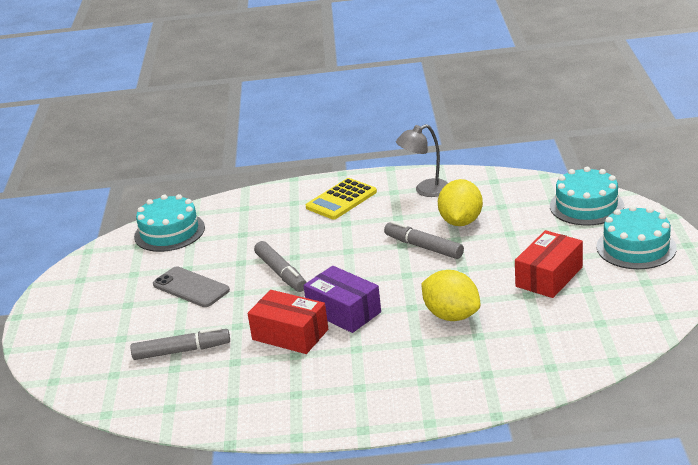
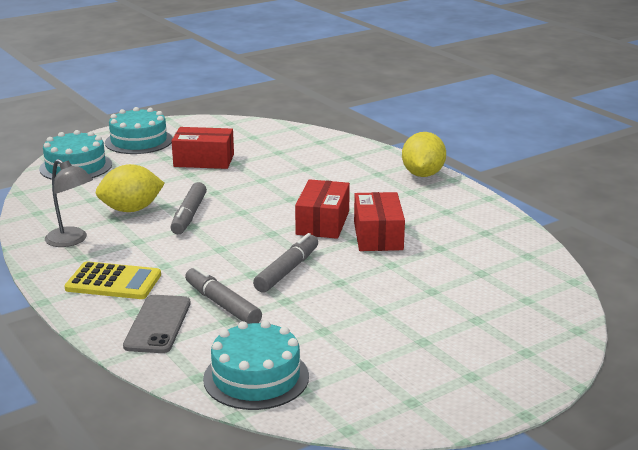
camera: 125 degrees left, 5 degrees down
grey marker [131,327,230,360] -> grey marker moved to [185,266,262,324]
grey phone [153,266,230,307] -> grey phone moved to [123,295,191,353]
purple box [303,266,381,333] -> red box [295,179,350,239]
yellow lemon [421,270,480,321] -> yellow lemon moved to [402,132,446,177]

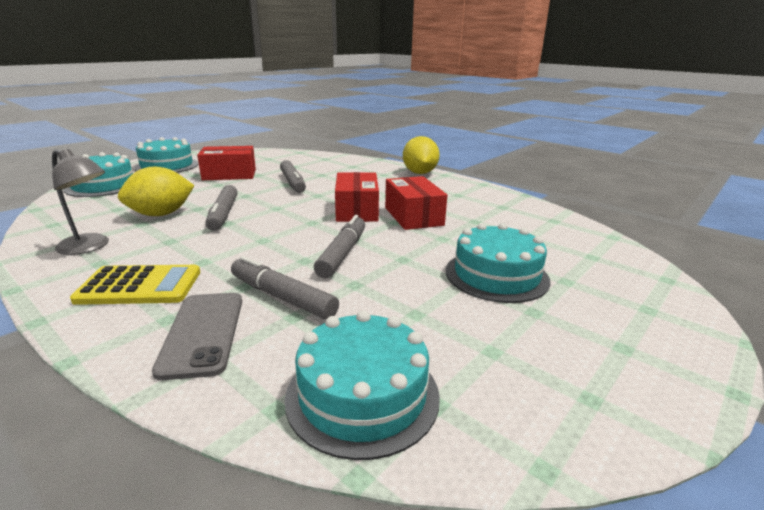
camera: 15 degrees left, 0 degrees up
none -> grey marker [280,160,306,193]
none -> turquoise cake [446,223,550,303]

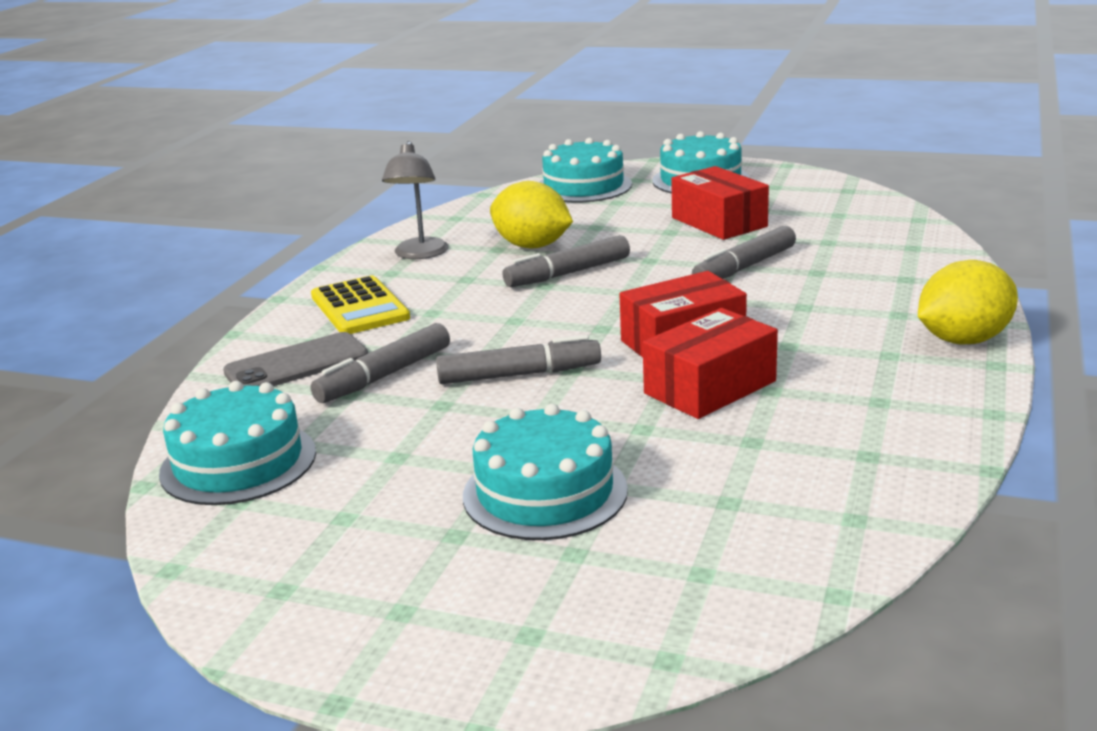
camera: 70 degrees right, 0 degrees up
grey marker [231,256,339,319] -> grey marker turned 150 degrees counterclockwise [311,323,450,403]

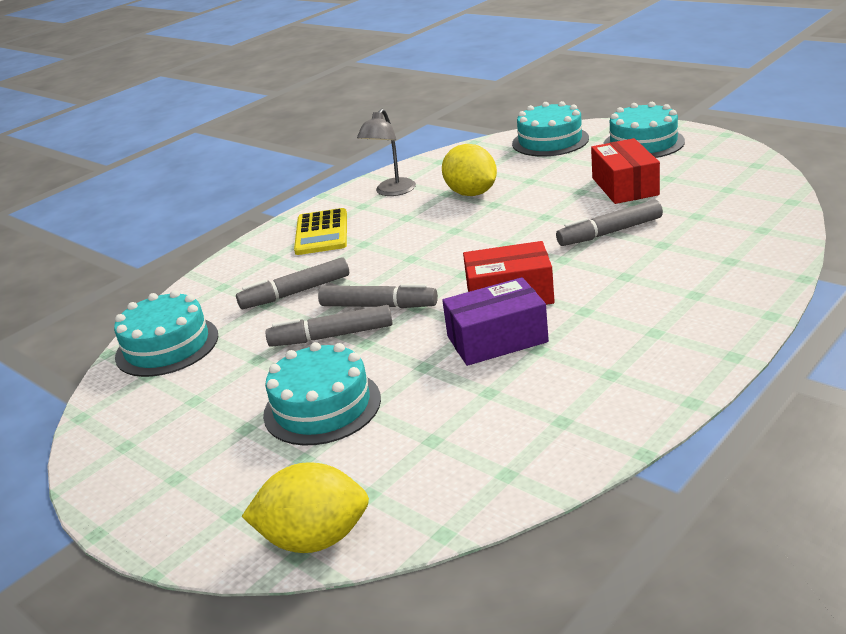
camera: 25 degrees right, 5 degrees up
grey phone [223,332,368,386] -> none
grey marker [503,235,630,287] -> grey marker moved to [265,305,393,347]
red box [643,308,778,419] -> purple box [442,277,549,366]
yellow lemon [918,260,1018,344] -> yellow lemon moved to [242,462,369,553]

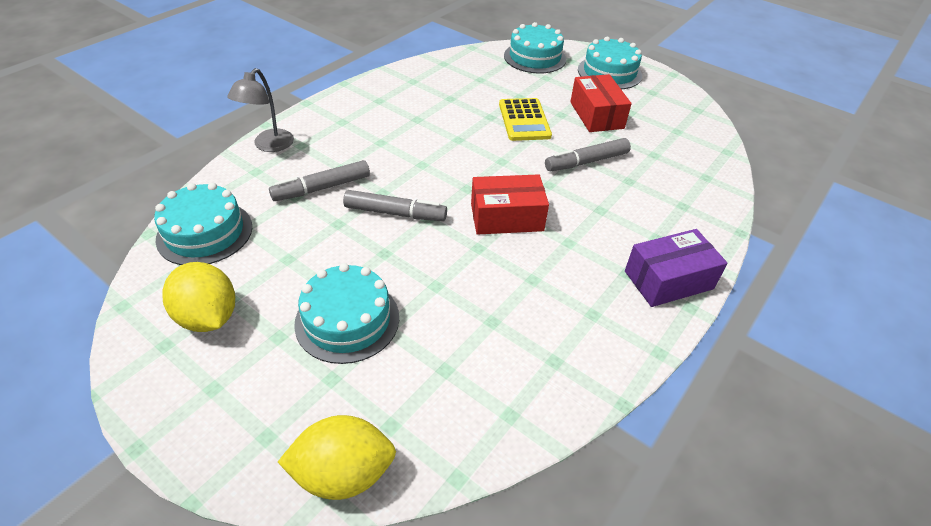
camera: 10 degrees left, 15 degrees up
grey marker [265,305,393,347] -> none
yellow calculator [294,208,347,255] -> yellow calculator moved to [499,98,552,141]
grey lamp [357,109,416,196] -> grey lamp moved to [227,68,294,152]
yellow lemon [442,144,497,196] -> yellow lemon moved to [162,262,235,332]
purple box [442,277,549,366] -> purple box moved to [625,229,728,307]

